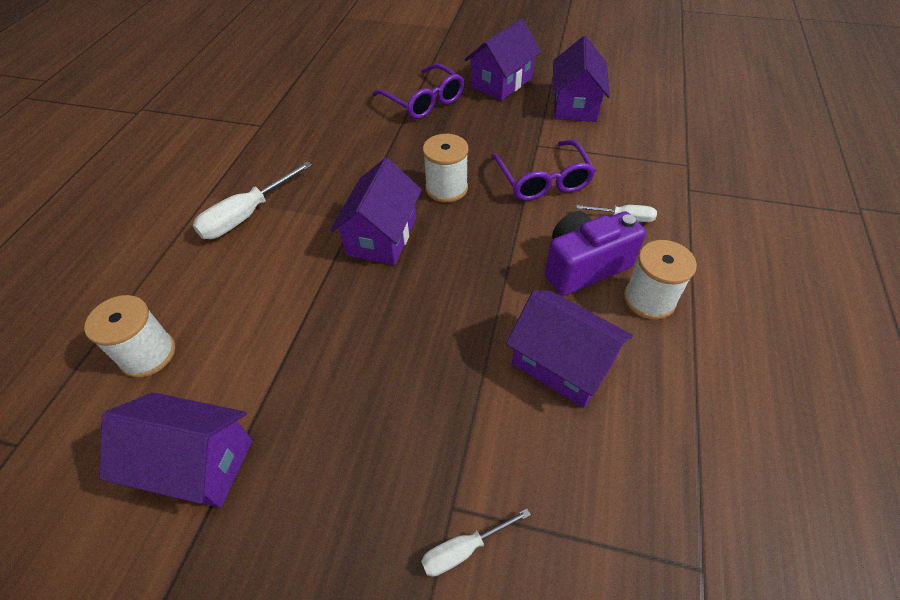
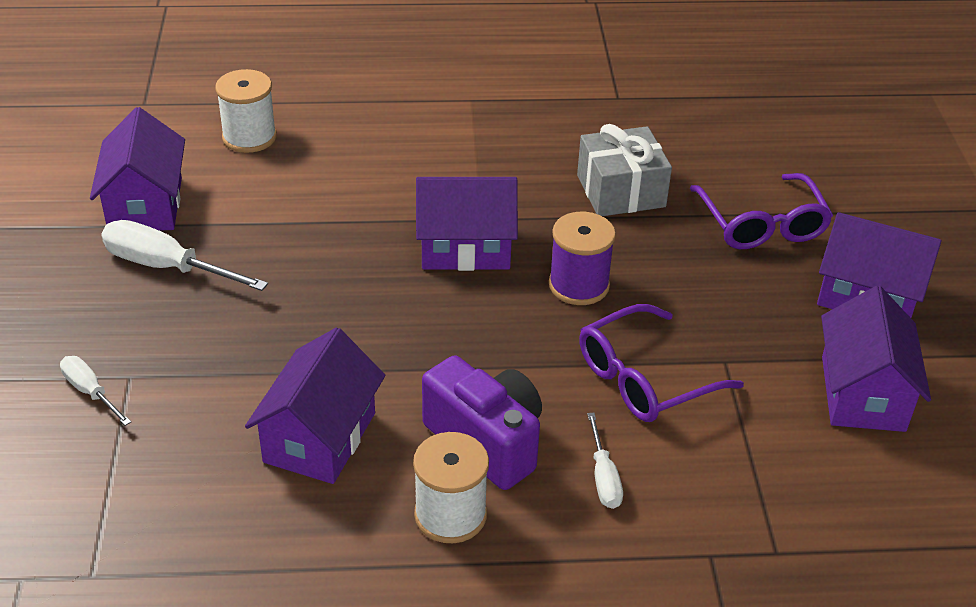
camera: 70 degrees right, 10 degrees down
white screwdriver [193,161,312,239] -> white screwdriver moved to [101,220,268,291]
purple glasses [372,64,464,119] -> purple glasses turned 45 degrees counterclockwise [689,173,833,249]
white spool [423,134,468,203] -> purple spool [549,212,616,305]
purple house [552,36,610,122] -> purple house turned 75 degrees counterclockwise [821,286,931,432]
none -> grey gift [577,124,672,216]

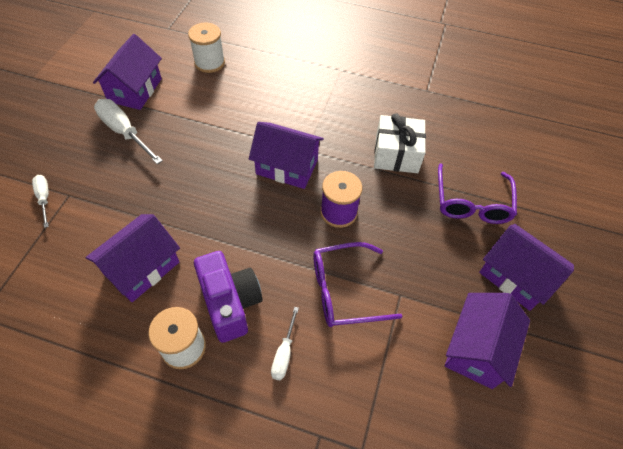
camera: 20 degrees right, 15 degrees up
grey gift [577,124,672,216] -> white gift [374,113,426,173]

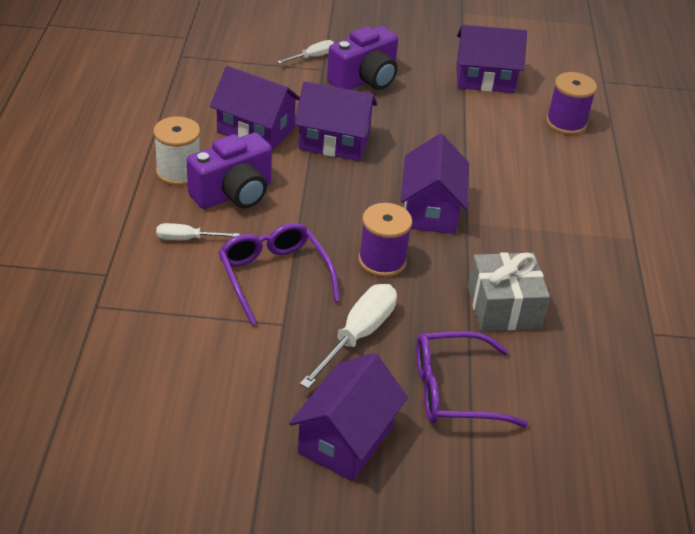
camera: 75 degrees right, 15 degrees down
white screwdriver [94,99,163,164] -> white screwdriver moved to [300,284,397,389]
white spool [188,23,225,73] -> purple spool [546,72,597,135]
white gift [374,113,426,173] -> grey gift [467,252,550,331]
purple house [445,293,530,389] -> purple house moved to [294,81,377,161]
none -> purple camera [327,26,398,90]

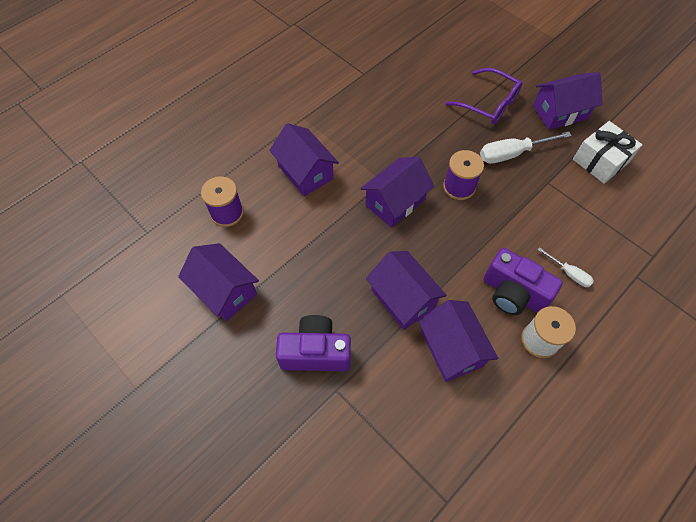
camera: 135 degrees left, 20 degrees up
purple camera [187,133,272,209] -> purple camera turned 150 degrees counterclockwise [484,248,563,315]
purple glasses [218,223,340,325] -> none
white screwdriver [277,40,334,64] -> none
grey gift [467,252,550,331] -> none
none -> purple house [269,123,339,196]
none -> white gift [573,121,643,184]

